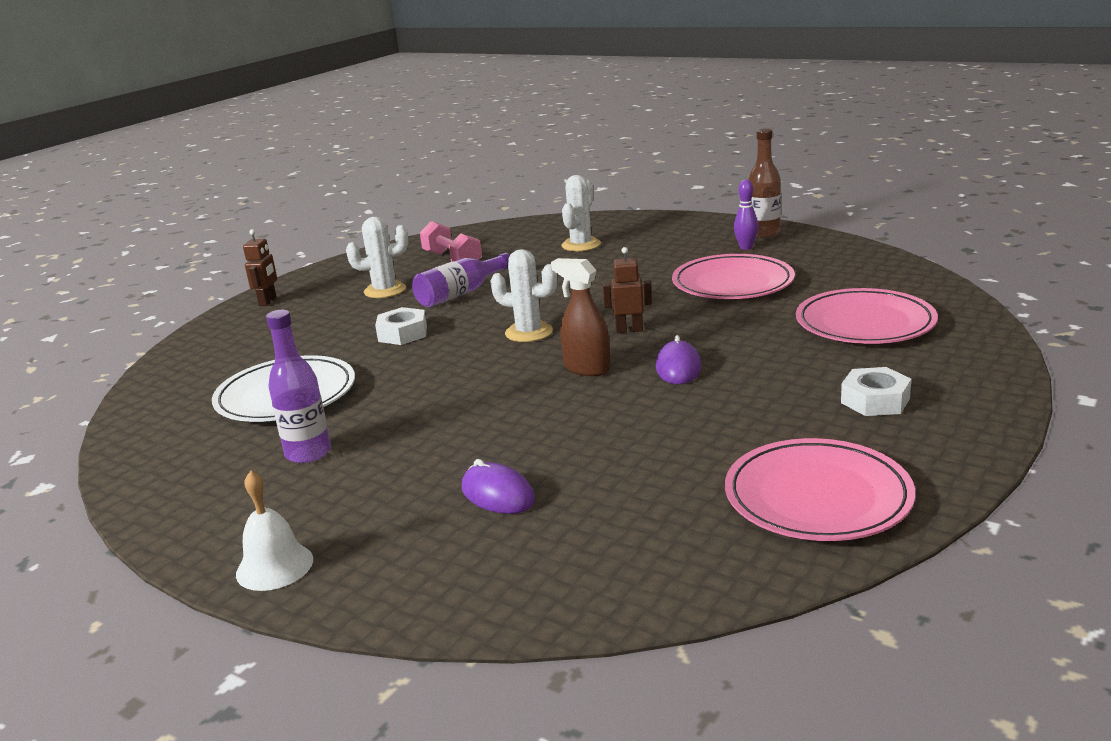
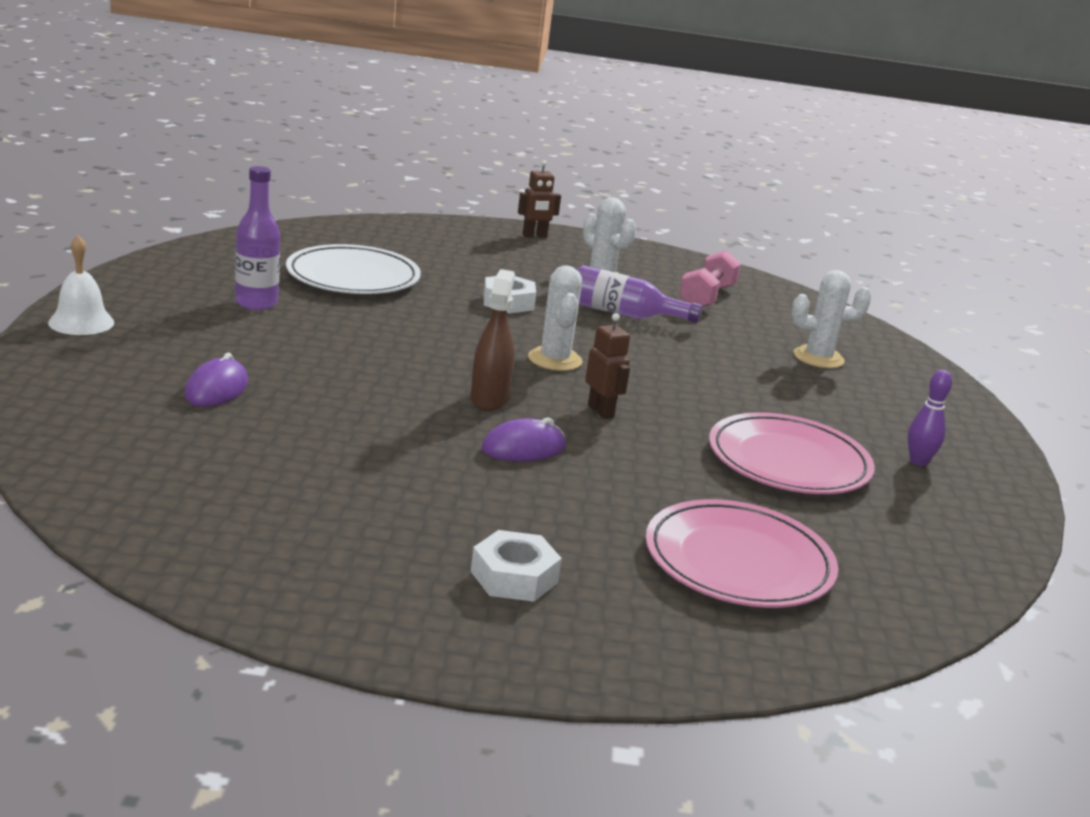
camera: 55 degrees right, 0 degrees up
pink plate [725,438,915,541] -> none
brown bottle [748,129,781,238] -> none

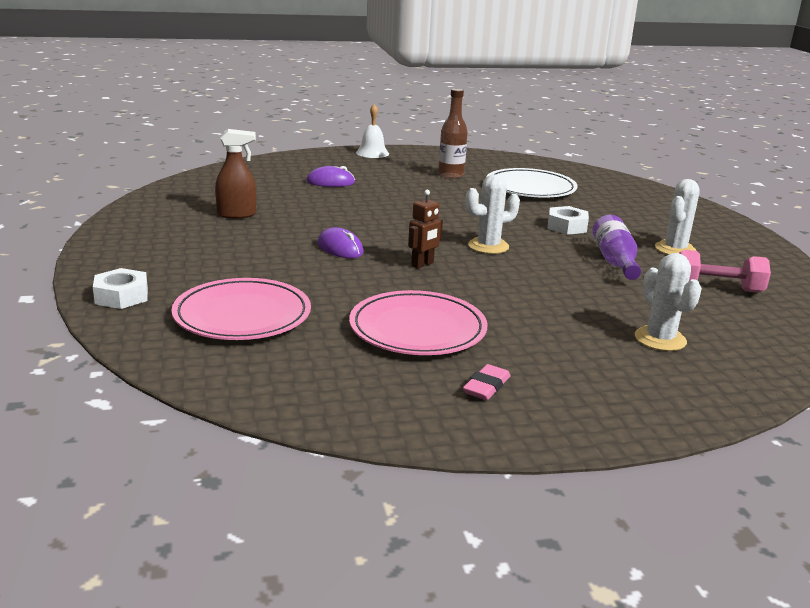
camera: 75 degrees right, 0 degrees up
purple bottle [235,166,280,310] -> brown bottle [438,88,468,179]
brown spray bottle [471,269,515,411] -> brown spray bottle moved to [215,129,256,219]
white nut [471,530,562,602] -> white nut moved to [93,268,148,309]
brown robot [518,160,561,238] -> none
purple bowling pin [908,370,952,466] -> pink eraser [463,364,511,400]

